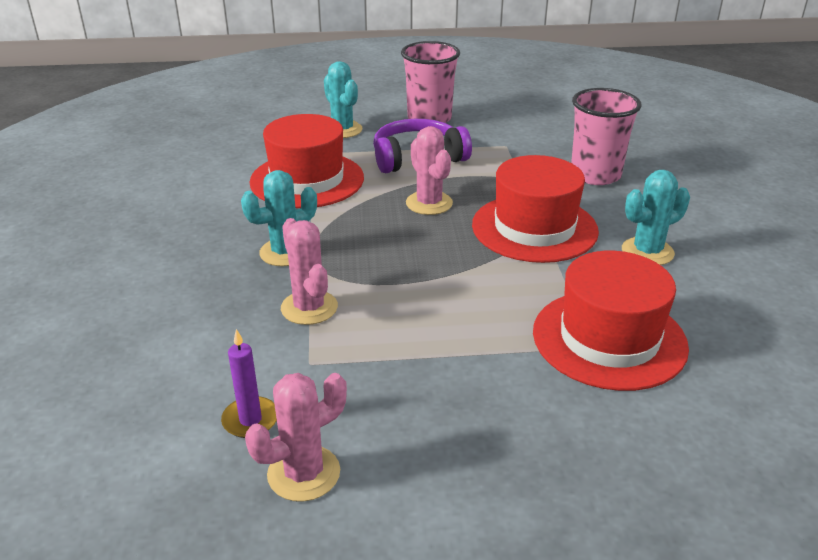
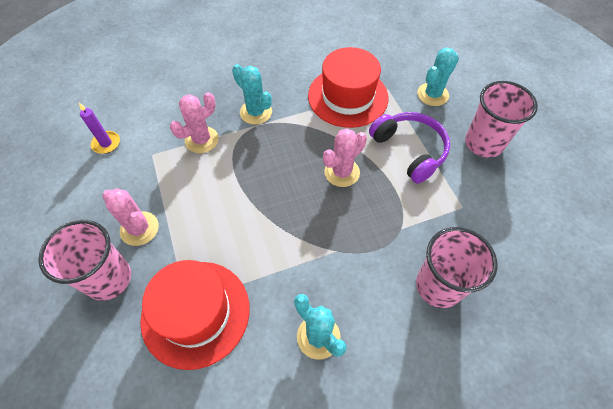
camera: 75 degrees right, 25 degrees up
pink cactus [245,373,347,502] -> pink cactus moved to [102,188,159,246]
red hat [472,155,599,263] -> none
none -> pink cup [38,220,131,301]

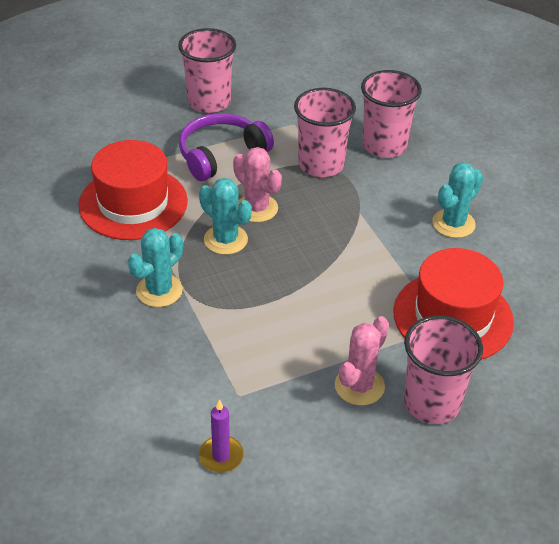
camera: 95 degrees left, 15 degrees down
pink cactus [170,92,219,153] -> none
turquoise cactus [417,47,459,106] -> turquoise cactus moved to [199,178,252,255]
none -> pink cup [294,88,356,177]

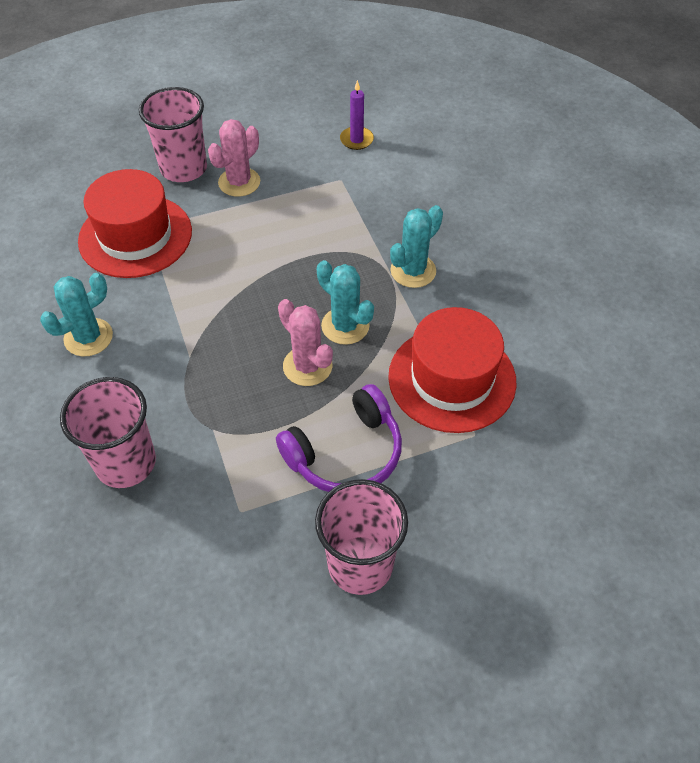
camera: 175 degrees left, 10 degrees up
pink cup [294,88,356,177] -> none

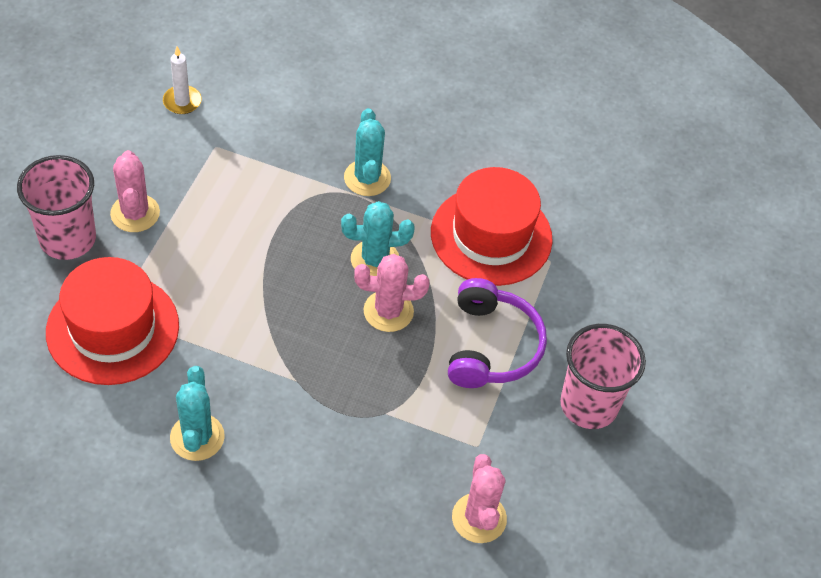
camera: 55 degrees left, 0 degrees up
pink cup [60,377,156,488] -> none
purple candle [340,80,374,150] -> white candle [163,47,202,114]
none -> pink cactus [452,454,507,543]

